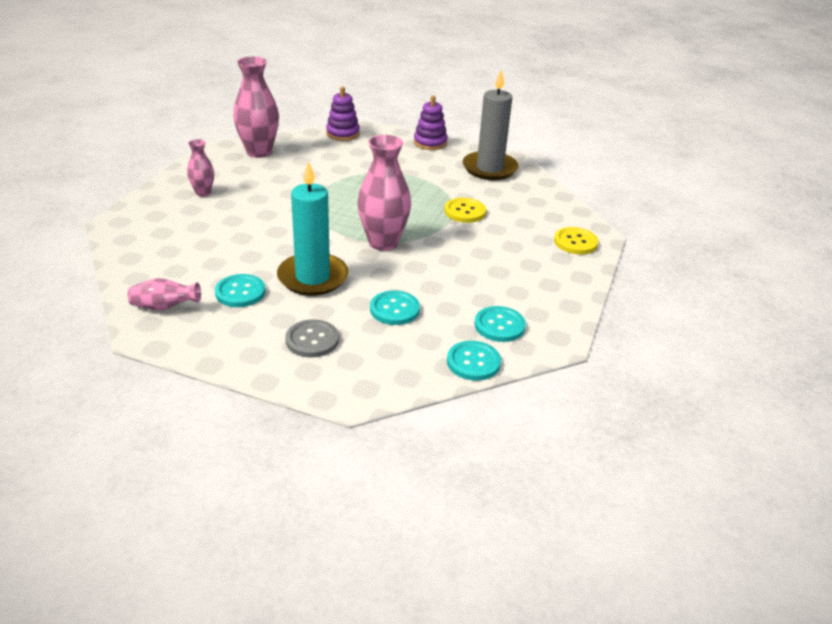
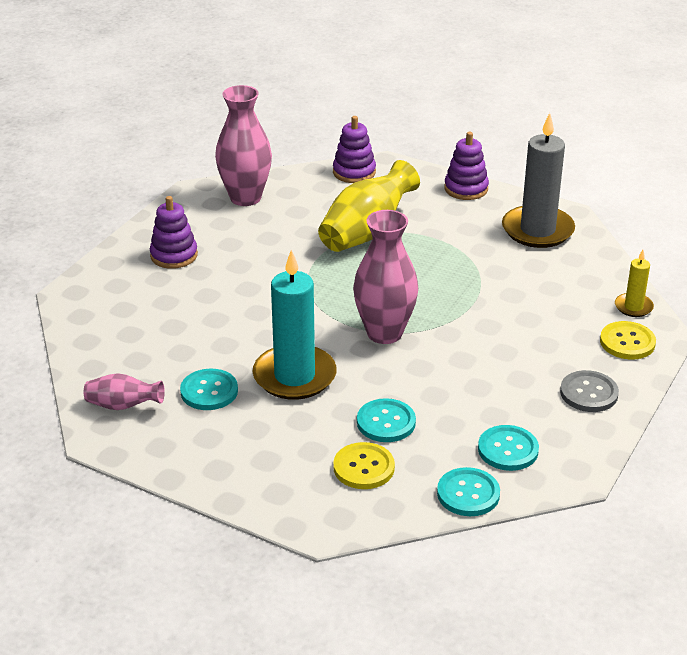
camera: 10 degrees right, 0 degrees up
pink vase [187,139,214,197] -> purple stacking toy [150,196,198,269]
grey button [285,319,339,358] -> grey button moved to [560,370,619,412]
yellow button [444,198,486,223] -> yellow button moved to [333,442,395,489]
none -> yellow vase [318,160,420,252]
none -> yellow candle [615,250,654,317]

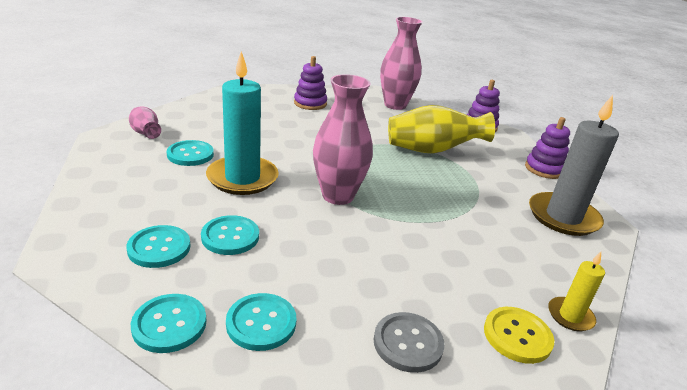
camera: 45 degrees right, 5 degrees down
yellow button [333,442,395,489] -> turquoise button [126,225,190,268]

